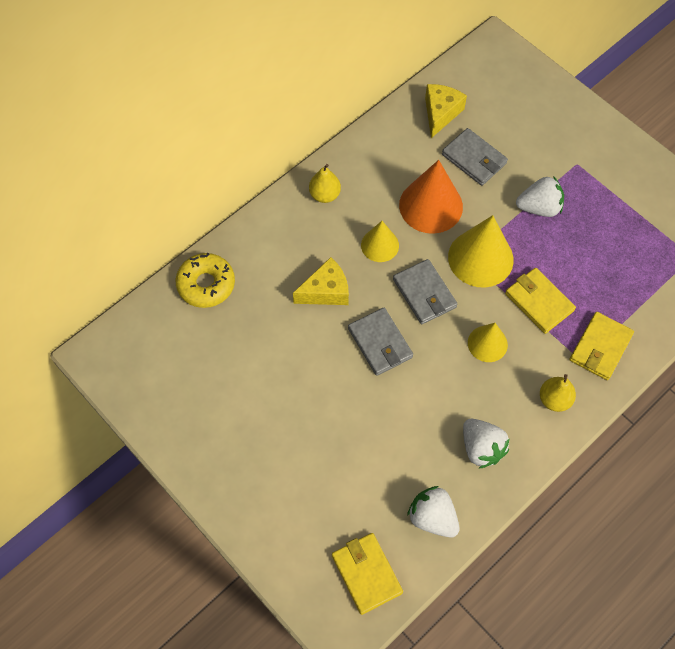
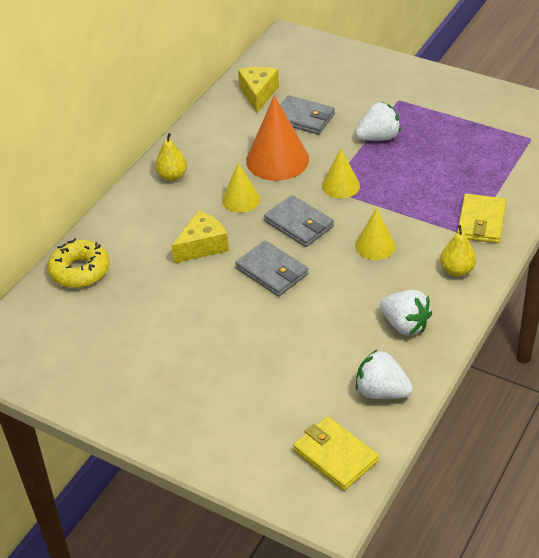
camera: 15 degrees left, 20 degrees down
yellow cone [448,215,514,288] -> yellow cone [322,149,360,199], size x0.59
yellow wallet [505,268,576,334] -> none

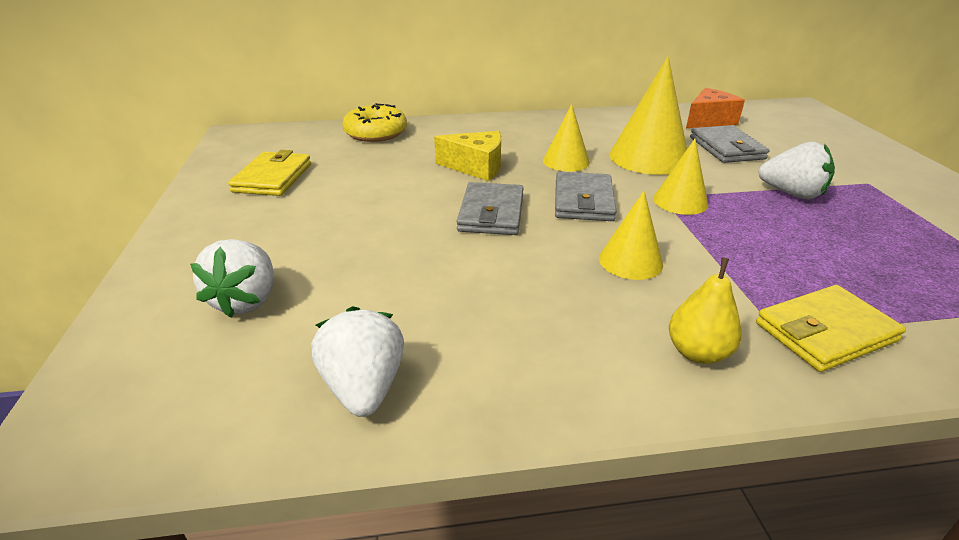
camera: 50 degrees right, 10 degrees down
yellow pear [155,133,187,181] -> none
yellow cheese [238,67,279,113] -> orange cheese [686,88,745,128]
orange cone [246,95,309,181] -> yellow cone [609,56,687,175]
yellow wallet [293,416,379,491] -> yellow wallet moved to [228,150,311,196]
white strawberry [380,290,432,336] -> white strawberry moved to [190,239,274,318]

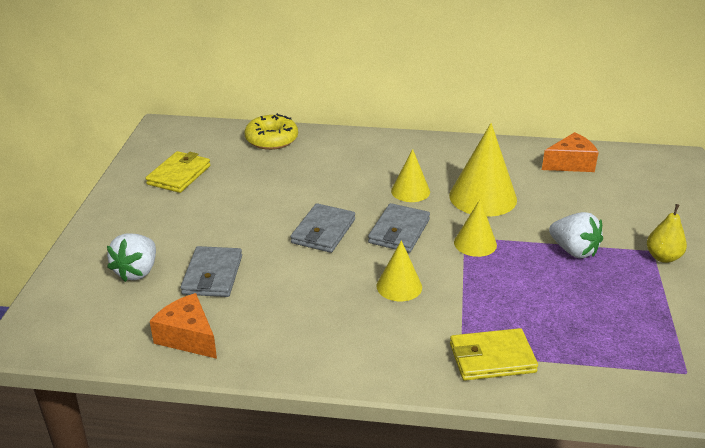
camera: 15 degrees right, 0 degrees up
white strawberry [312,306,404,417] -> orange cheese [150,293,217,359]
yellow cheese [434,131,501,181] -> none
yellow pear [669,258,742,364] -> yellow pear moved to [647,204,687,263]
grey wallet [690,125,769,163] -> grey wallet moved to [180,246,242,297]

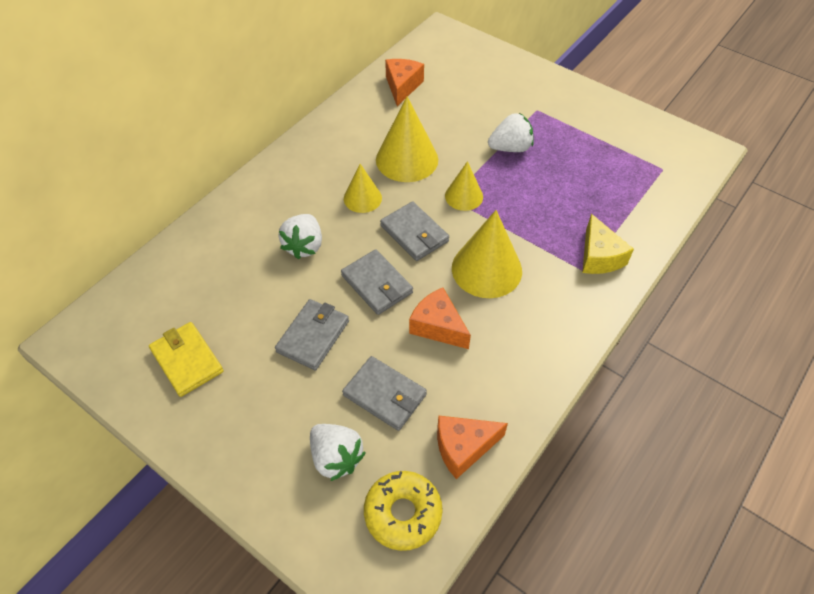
camera: 60 degrees left, 20 degrees up
yellow donut [245,113,298,150] -> yellow donut moved to [364,471,443,551]
yellow cone [377,240,422,301] -> yellow cone [452,210,522,298], size x1.70
yellow wallet [450,328,538,381] -> yellow cheese [582,214,634,274]
yellow pear [647,204,687,263] -> none
none -> grey wallet [275,299,349,370]
none -> white strawberry [279,214,322,259]
none -> orange cheese [409,287,471,349]

